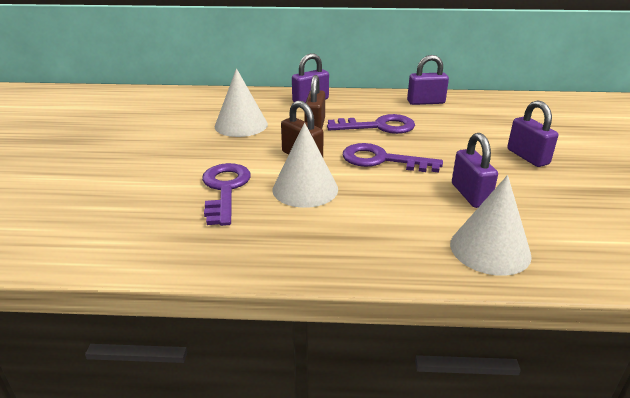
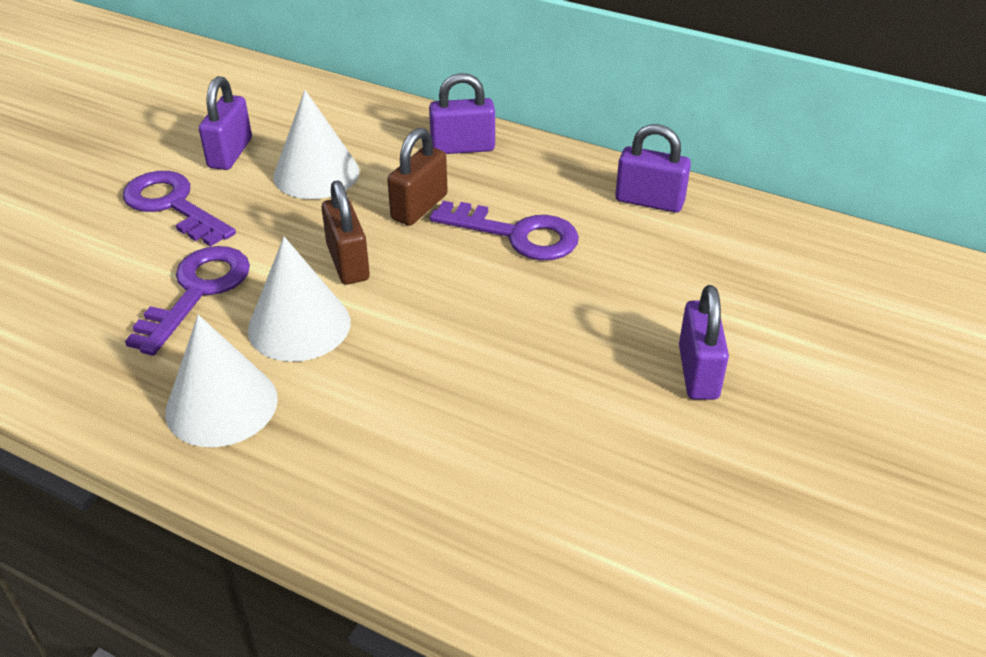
camera: 25 degrees right, 10 degrees up
purple key [343,143,443,173] -> purple key moved to [123,171,236,247]
white cone [450,175,532,276] -> white cone moved to [165,315,278,447]
purple padlock [452,133,498,208] -> purple padlock moved to [199,76,252,170]

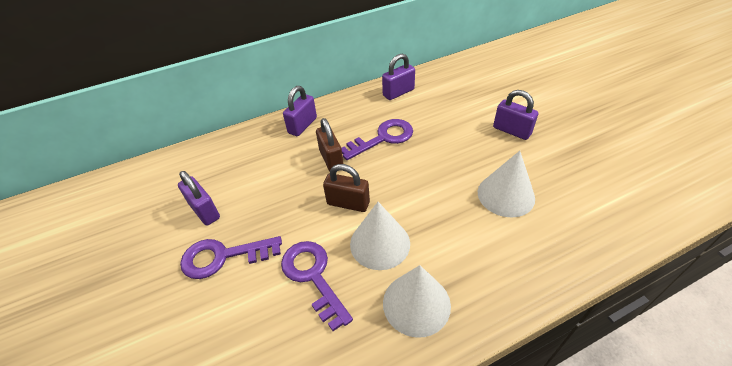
camera: 50 degrees left, 5 degrees up
white cone [273,90,360,199] -> white cone moved to [478,151,535,218]

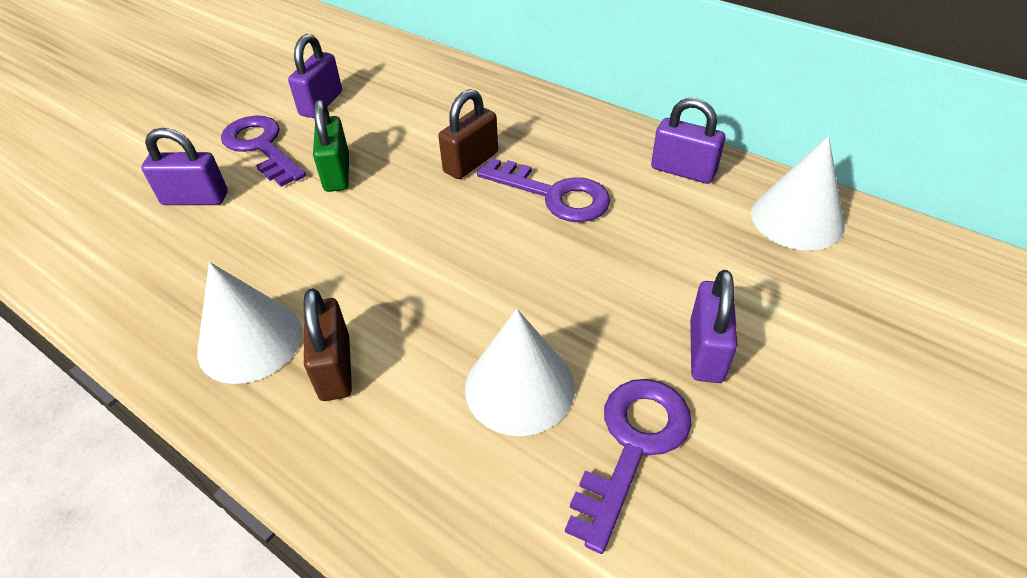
camera: 60 degrees right, 0 degrees up
purple key [281,241,353,331] -> purple key moved to [565,379,692,554]
purple padlock [283,86,317,136] -> purple padlock moved to [141,128,228,205]
brown padlock [323,164,370,212] -> brown padlock moved to [303,288,352,401]
white cone [350,202,410,270] -> white cone moved to [751,136,845,250]
none -> green padlock [313,100,349,192]

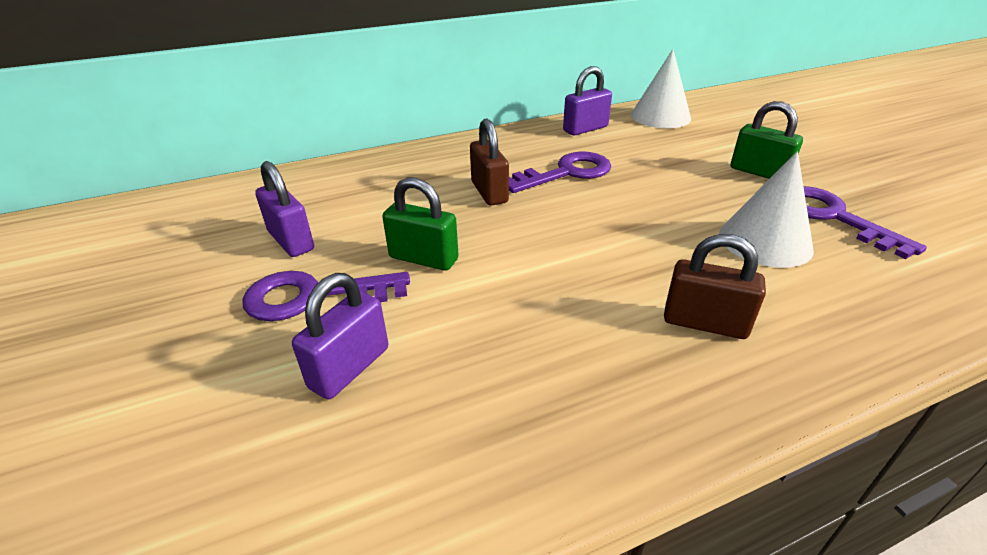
camera: 60 degrees left, 10 degrees down
white cone [197,262,302,384] -> none
purple padlock [690,270,738,383] -> green padlock [730,101,803,179]

